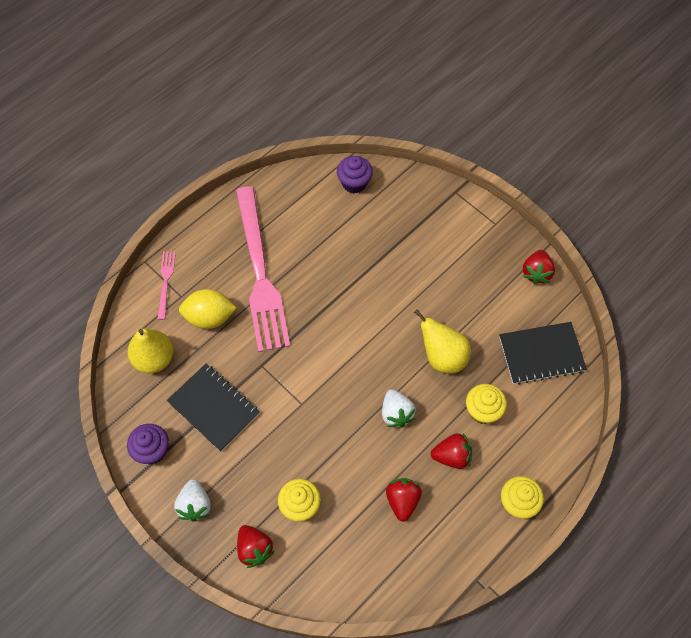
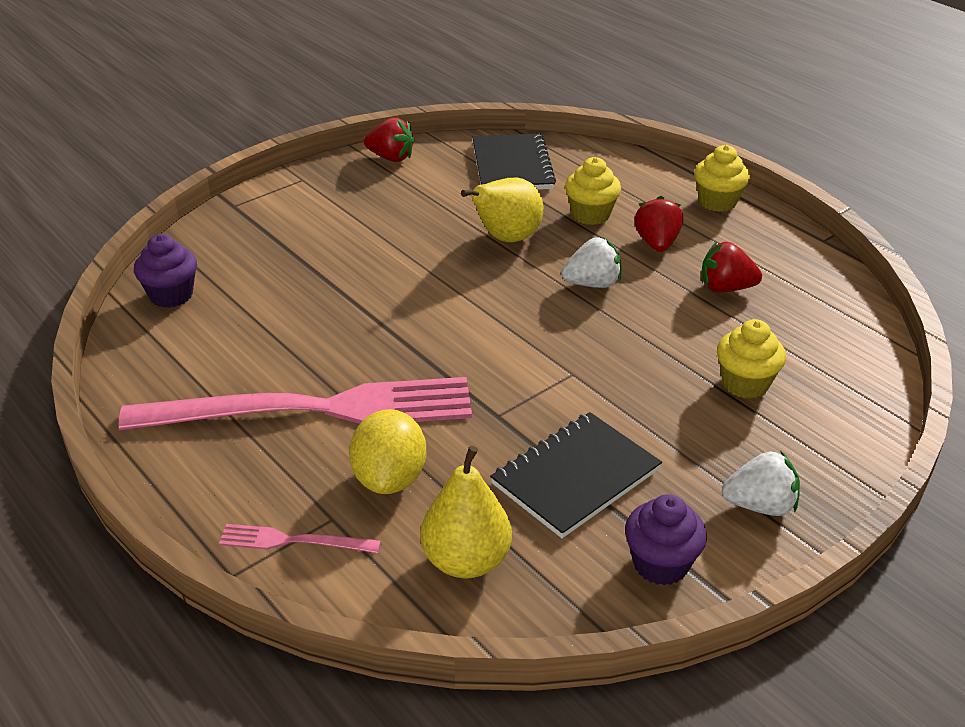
camera: 85 degrees left, 25 degrees down
red strawberry [237,525,275,568] -> none

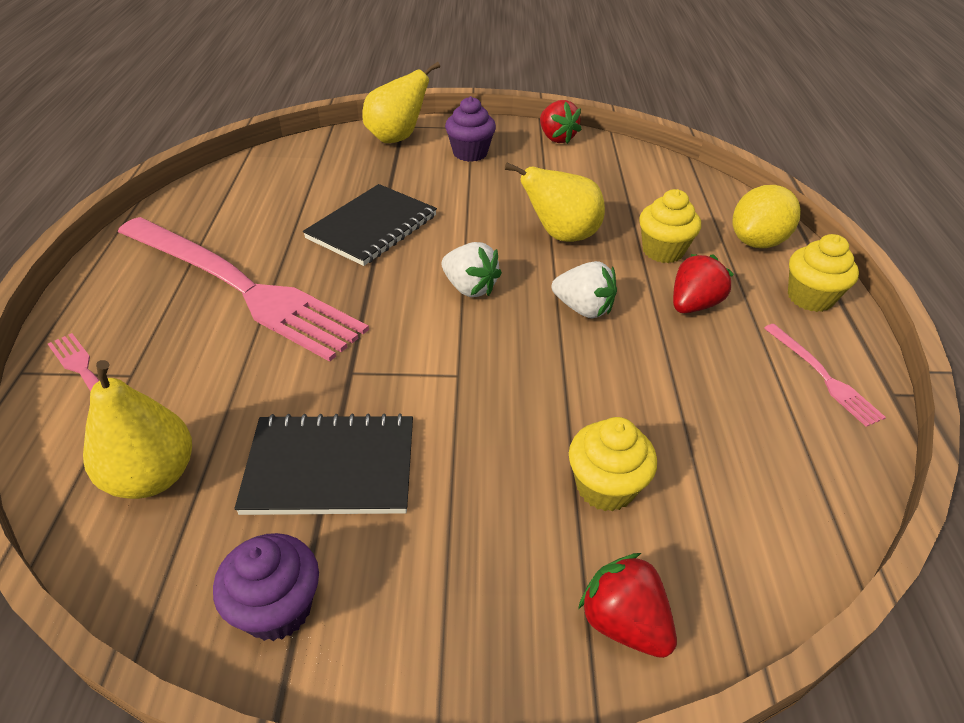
camera: 40 degrees right, 5 degrees up
purple cupcake [134,234,197,308] -> purple cupcake moved to [445,96,496,162]
yellow lemon [349,409,426,494] -> yellow lemon moved to [733,185,801,248]
black notebook [472,133,556,190] -> black notebook moved to [303,184,437,266]
red strawberry [701,242,762,293] -> red strawberry moved to [578,553,677,658]
white strawberry [722,450,800,516] -> white strawberry moved to [441,242,502,297]
none -> yellow pear [362,62,440,143]
none -> pink fork [764,324,886,427]

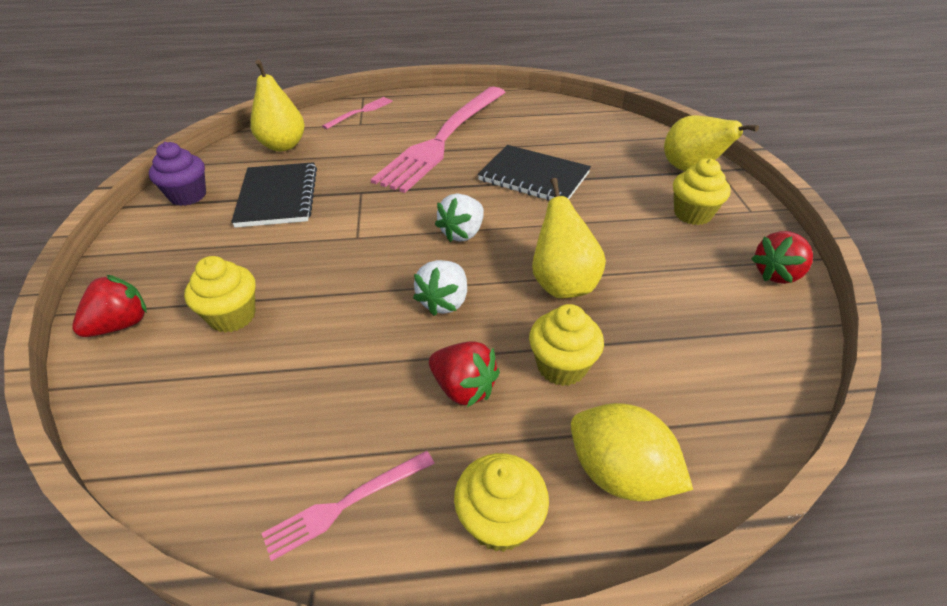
camera: 85 degrees right, 0 degrees up
purple cupcake [445,96,496,162] -> yellow cupcake [673,158,731,225]

